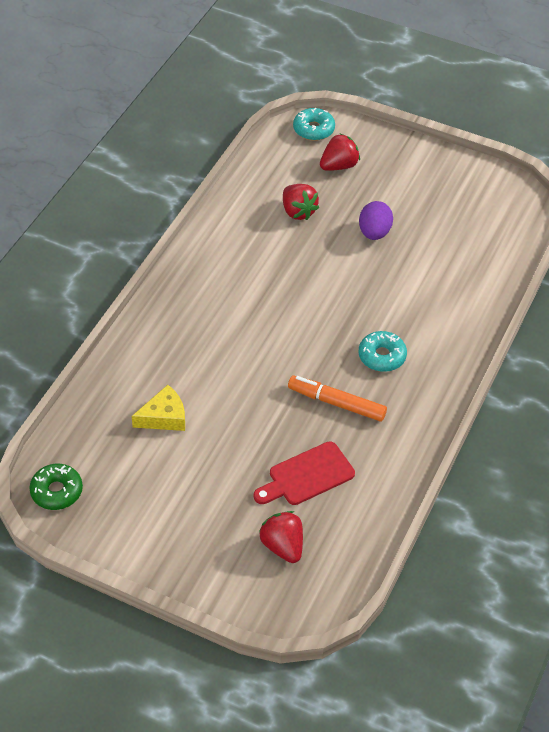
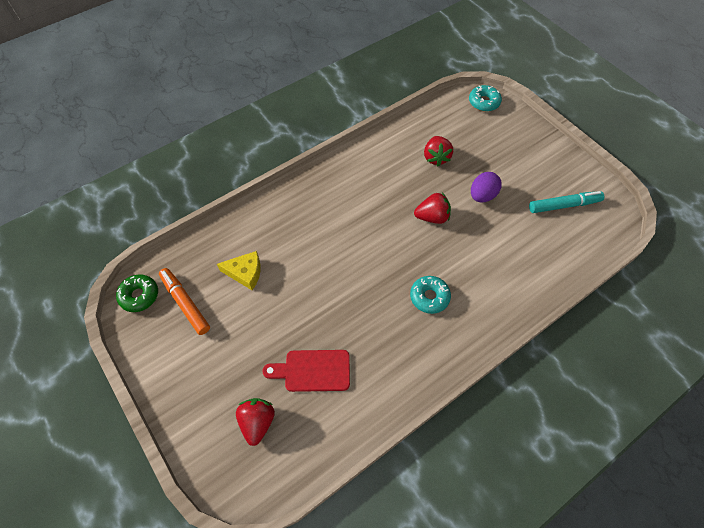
camera: 30 degrees right, 10 degrees up
orange marker [288,375,387,422] -> orange marker moved to [159,268,210,335]
red strawberry [320,134,360,171] -> red strawberry moved to [414,193,451,224]
none -> turquoise marker [529,191,604,213]

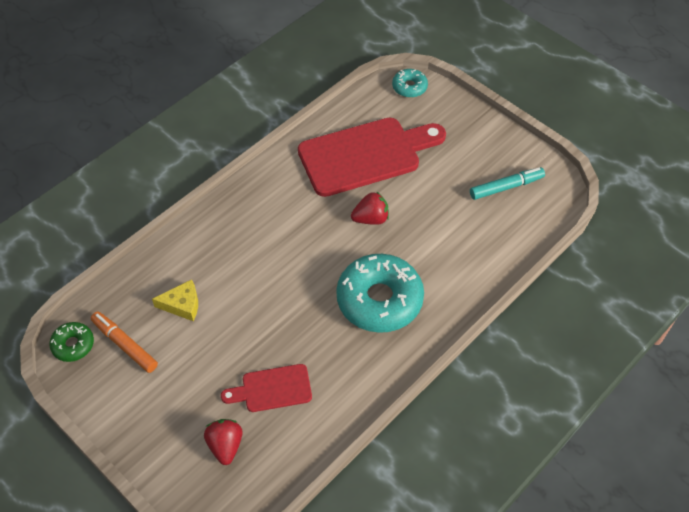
camera: 10 degrees left, 5 degrees down
turquoise donut [410,276,451,314] -> turquoise donut [336,254,424,333], size x2.08
red strawberry [424,136,453,166] -> red cutting board [298,118,446,197]
purple egg [471,172,502,202] -> none

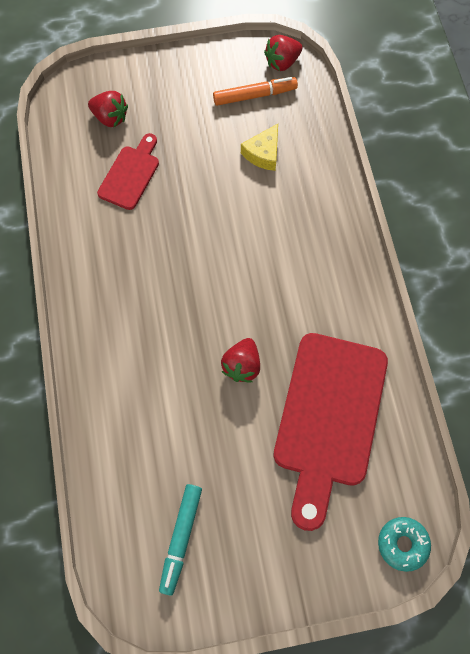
camera: 125 degrees right, 15 degrees up
green donut [49,322,94,362] -> red strawberry [264,35,303,71]
turquoise donut [336,254,424,333] -> none

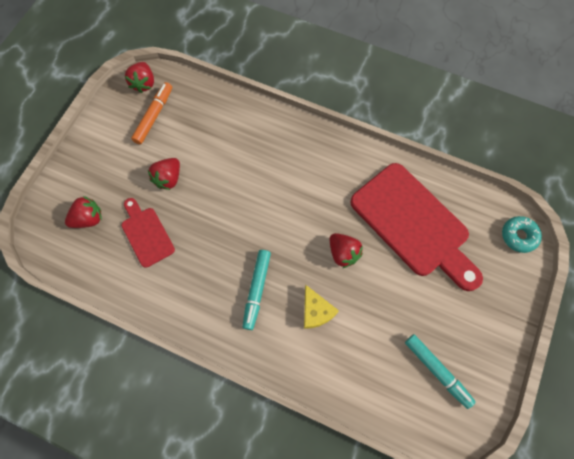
camera: 55 degrees left, 0 degrees up
yellow cheese [241,124,278,171] -> yellow cheese moved to [304,285,339,329]
none -> red strawberry [148,158,180,190]
none -> turquoise marker [242,250,271,330]

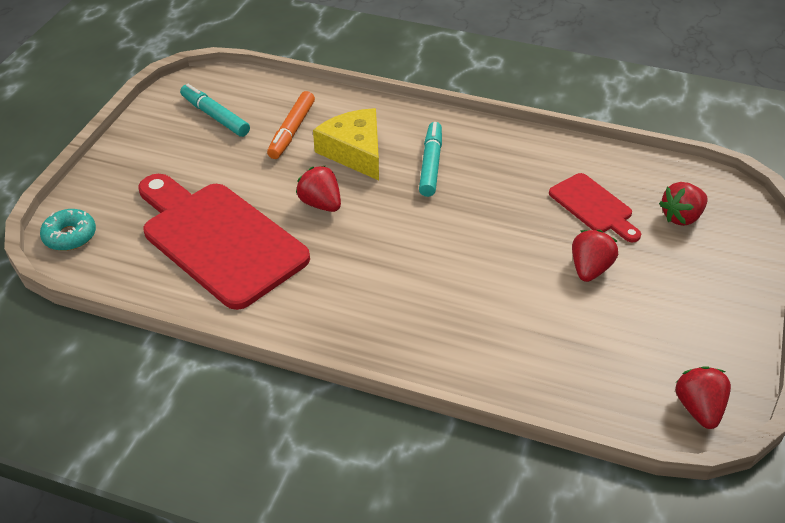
camera: 175 degrees right, 25 degrees down
orange marker [131,82,172,144] -> orange marker moved to [267,91,315,159]
yellow cheese [304,285,339,329] -> yellow cheese [313,108,379,181], size x1.54

